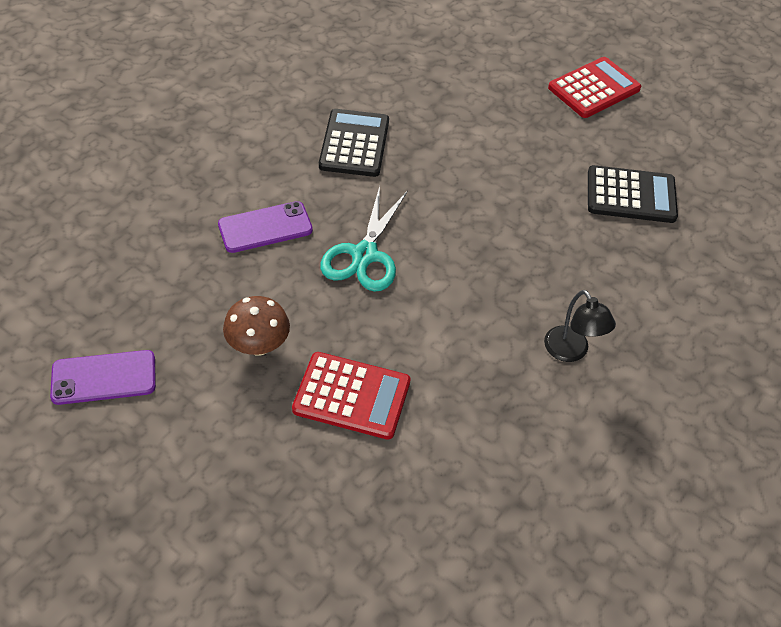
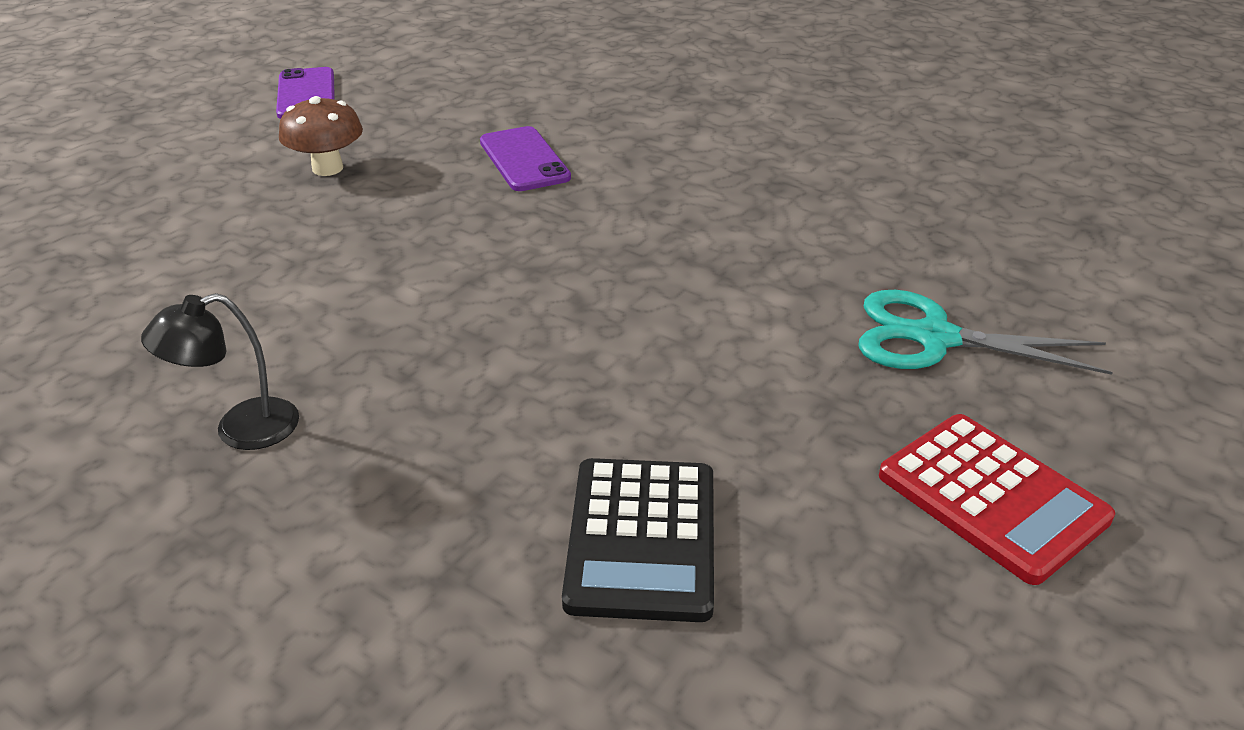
camera: 90 degrees right, 15 degrees down
red calculator [292,352,411,440] -> none
black calculator [319,109,389,177] -> none
turquoise scissors [320,186,408,292] -> turquoise scissors moved to [858,290,1113,375]

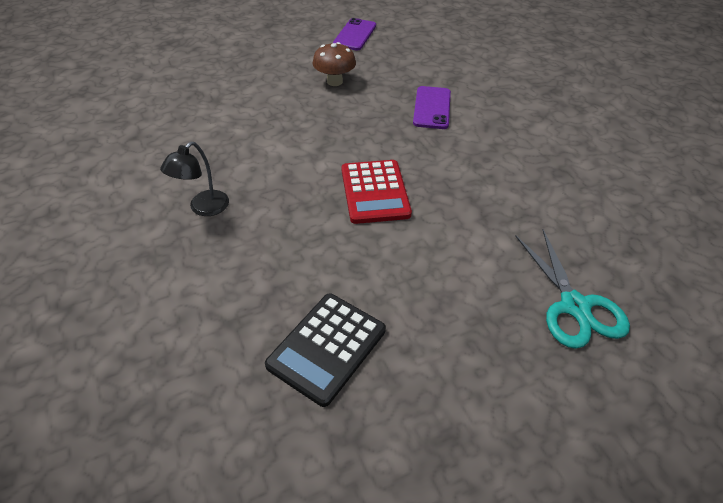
camera: 30 degrees right, 10 degrees up
black lamp [141,293,299,450] -> black lamp turned 60 degrees counterclockwise [160,142,229,216]
turquoise scissors [858,290,1113,375] -> turquoise scissors turned 150 degrees counterclockwise [515,229,630,349]
red calculator [879,414,1115,585] -> red calculator moved to [342,160,412,224]

